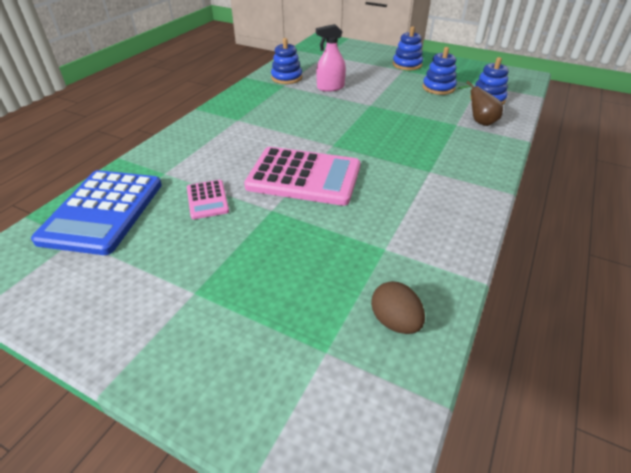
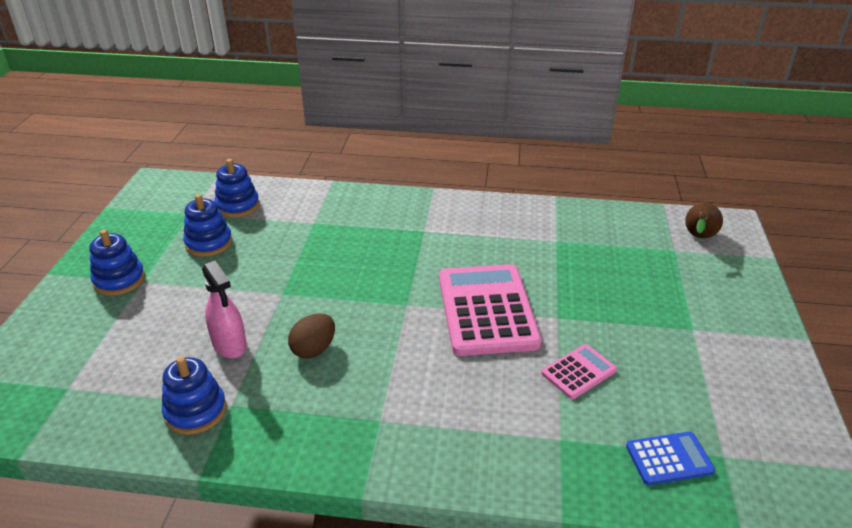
camera: 110 degrees left, 5 degrees down
blue calculator [31,170,162,255] -> blue calculator [626,432,715,485], size x0.48
brown egg [371,281,425,334] -> brown egg moved to [288,313,335,359]
brown pear [457,81,503,126] -> brown pear moved to [685,203,723,238]

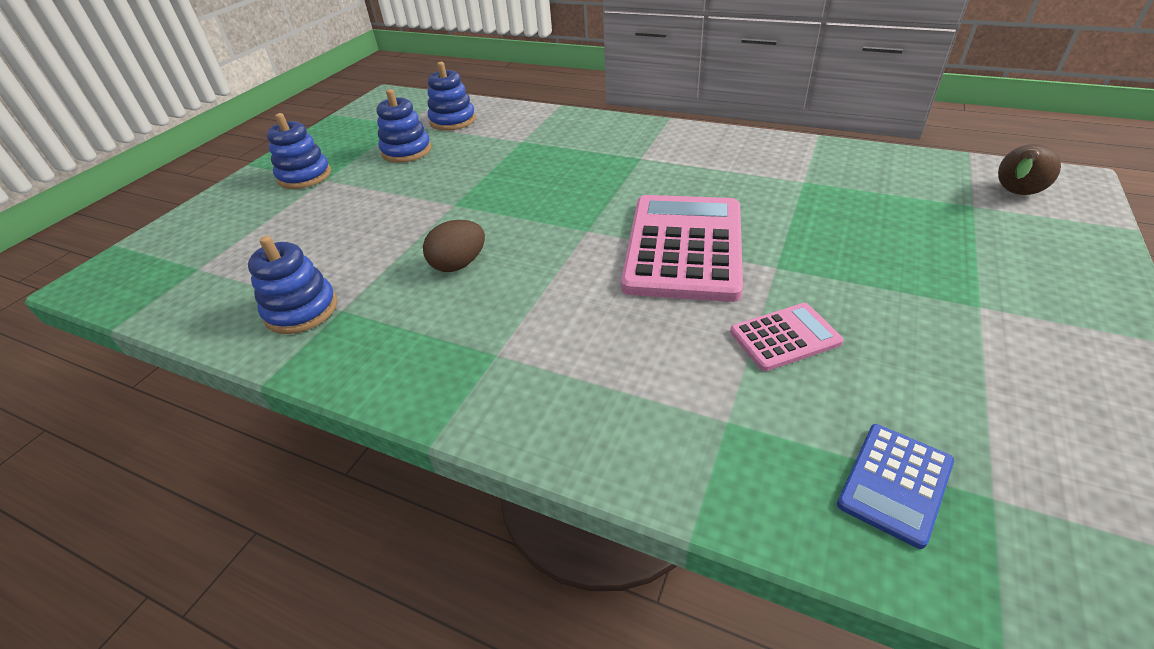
camera: 20 degrees right, 5 degrees up
pink spray bottle [202,261,247,358] -> none
blue calculator [626,432,715,485] -> blue calculator turned 120 degrees clockwise [837,424,954,549]

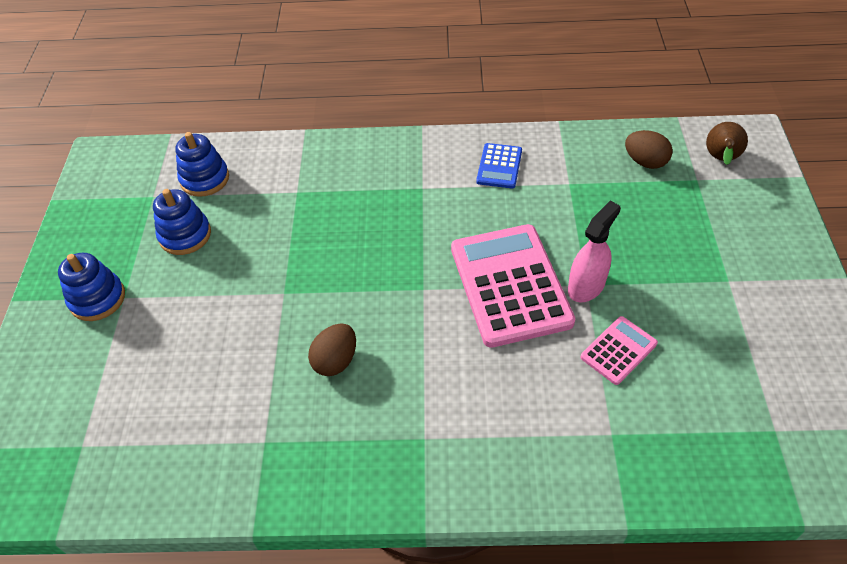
camera: 25 degrees left, 10 degrees up
blue stacking toy [248,236,337,334] -> none
blue calculator [837,424,954,549] -> blue calculator moved to [476,143,522,188]
none -> pink spray bottle [568,201,621,302]
none -> brown egg [625,130,672,169]

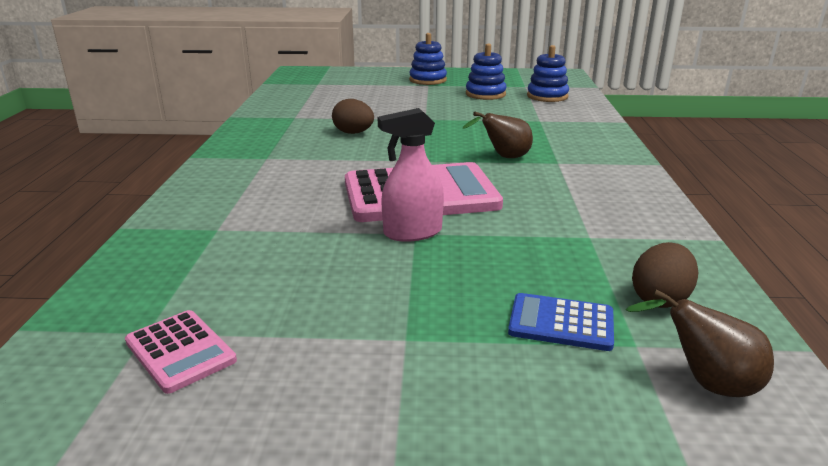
camera: 90 degrees right, 25 degrees down
blue calculator [476,143,522,188] -> blue calculator moved to [508,293,614,351]
pink spray bottle [568,201,621,302] -> pink spray bottle turned 120 degrees clockwise [378,108,444,242]
pink calculator [580,316,658,385] -> pink calculator moved to [125,310,237,394]
none -> brown pear [463,112,533,158]

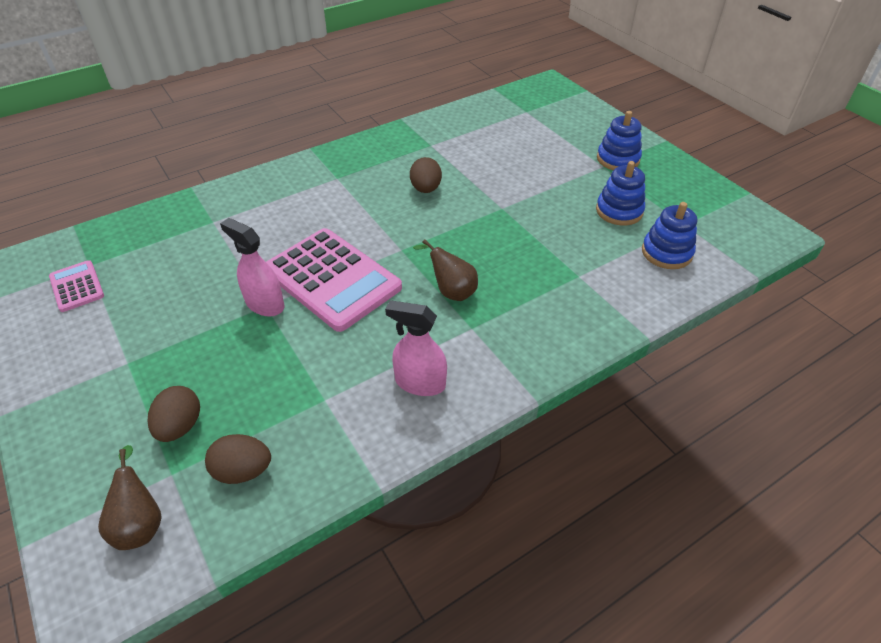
camera: 55 degrees right, 20 degrees up
pink calculator [125,310,237,394] -> pink calculator turned 135 degrees clockwise [49,260,104,312]
blue calculator [508,293,614,351] -> brown egg [148,386,200,442]
none -> pink spray bottle [385,300,447,396]

